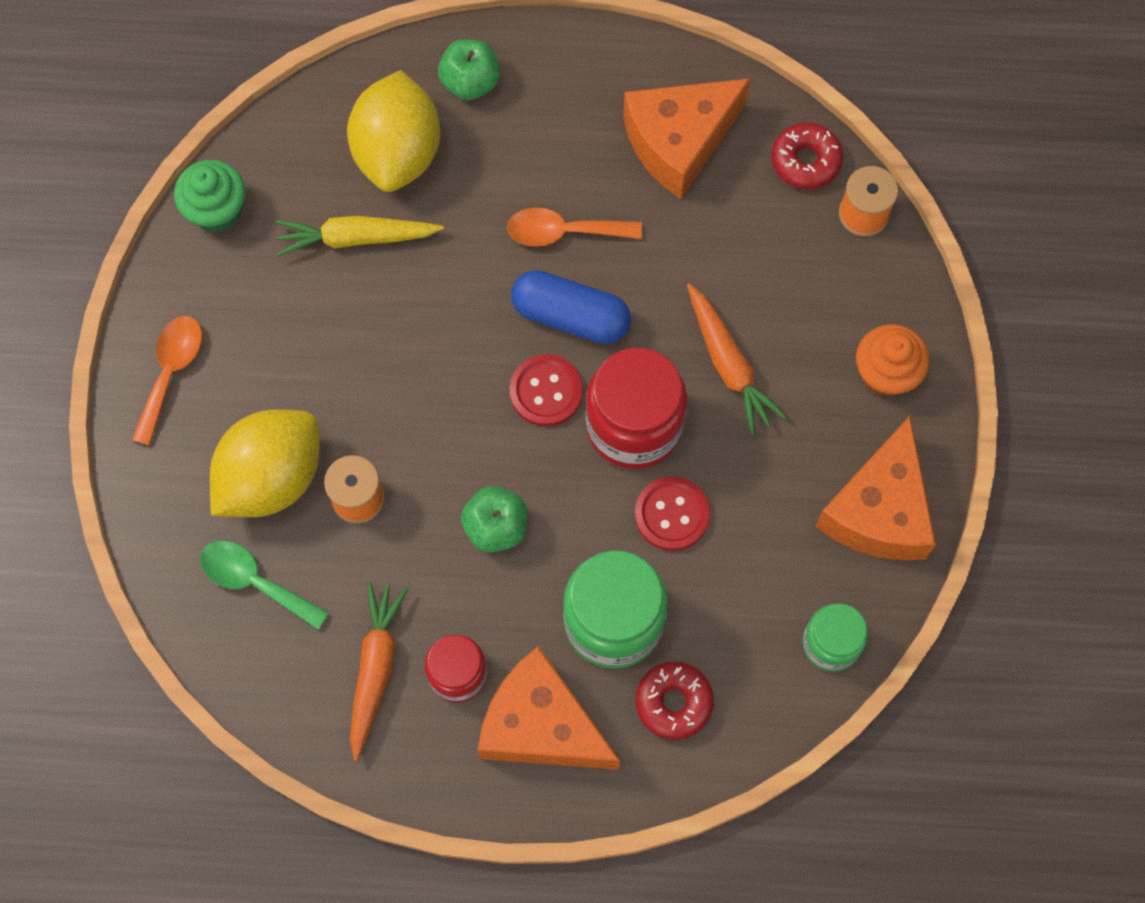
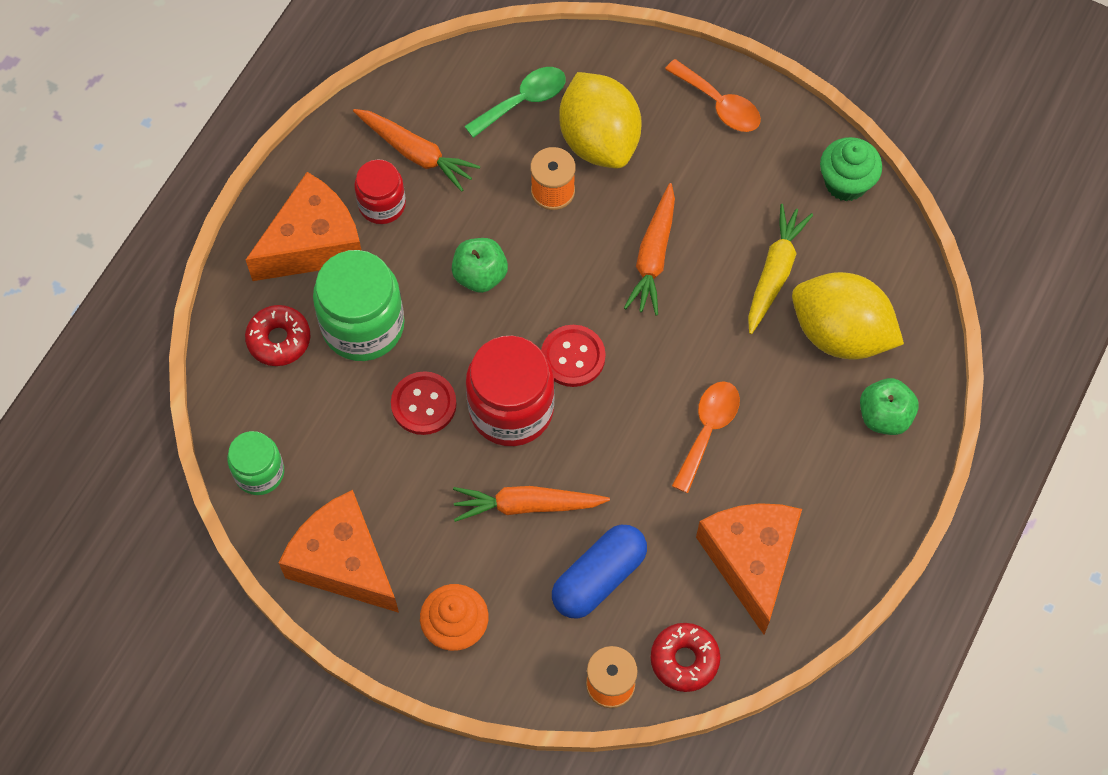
camera: 115 degrees right, 5 degrees down
blue capsule [511,270,631,344] -> blue capsule moved to [552,525,647,618]
none -> orange carrot [624,183,675,316]

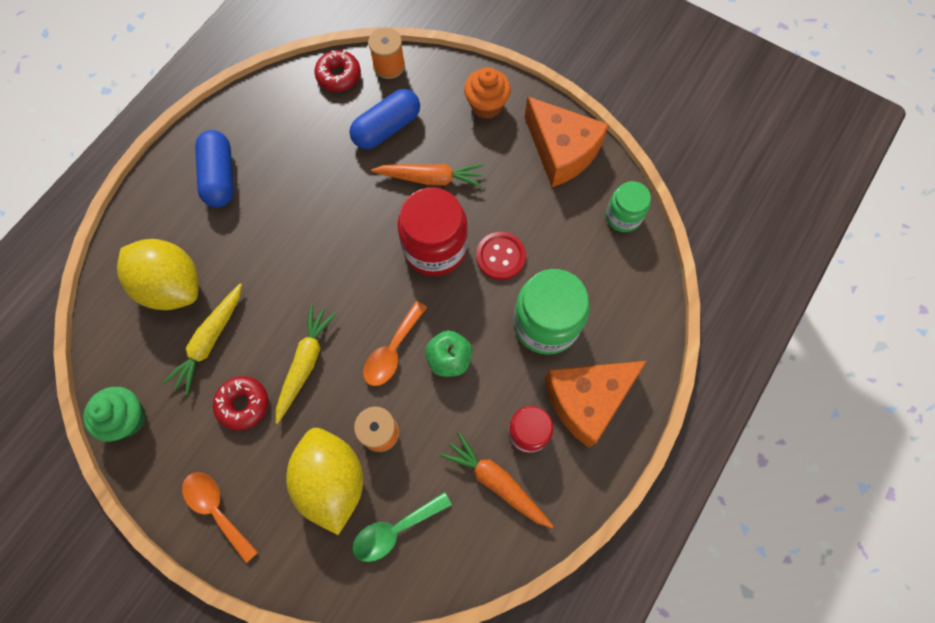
camera: 175 degrees left, 5 degrees up
red donut [245,305,311,366] -> red donut moved to [213,376,268,430]
red button [541,325,606,387] -> none
orange carrot [624,183,675,316] -> yellow carrot [276,305,337,424]
orange spoon [672,381,740,493] -> orange spoon moved to [363,301,427,386]
orange cheese [696,503,802,635] -> none
green apple [860,378,919,435] -> none
none -> blue capsule [195,130,234,207]

